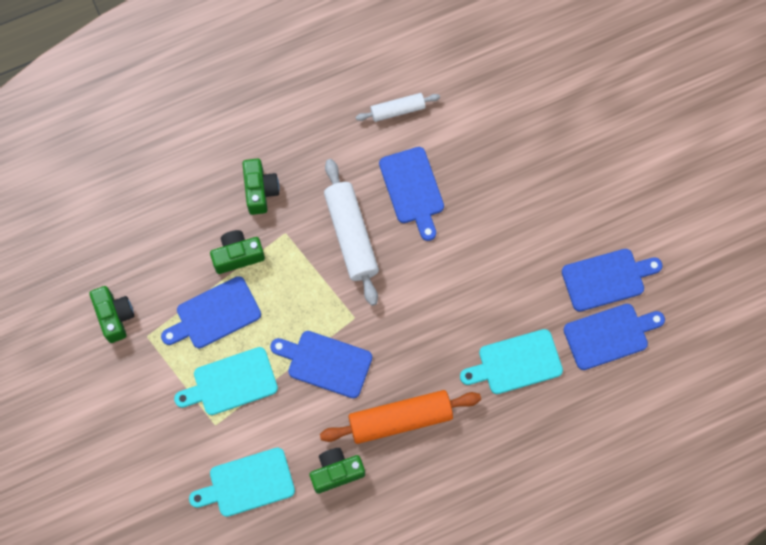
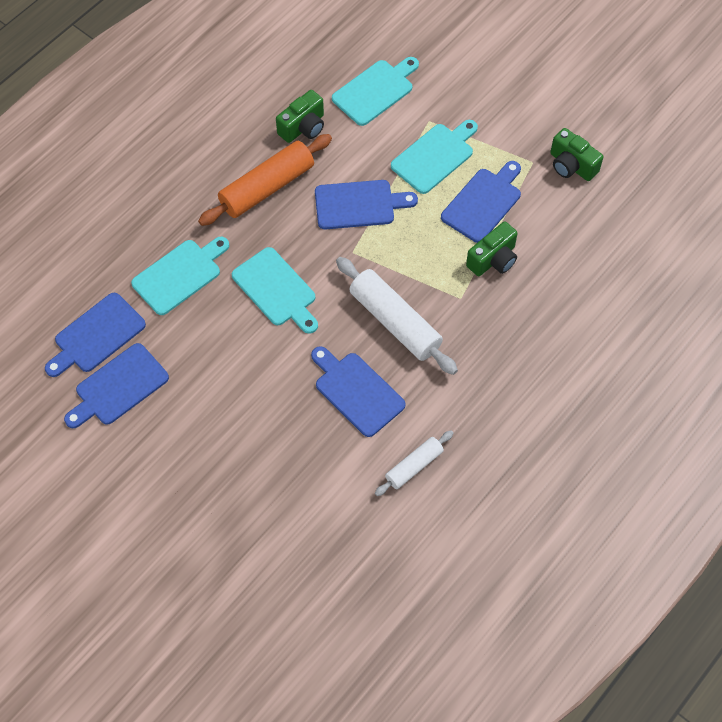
camera: 155 degrees right, 10 degrees down
green camera [242,158,279,215] -> none
none -> turquoise cutting board [232,247,318,334]

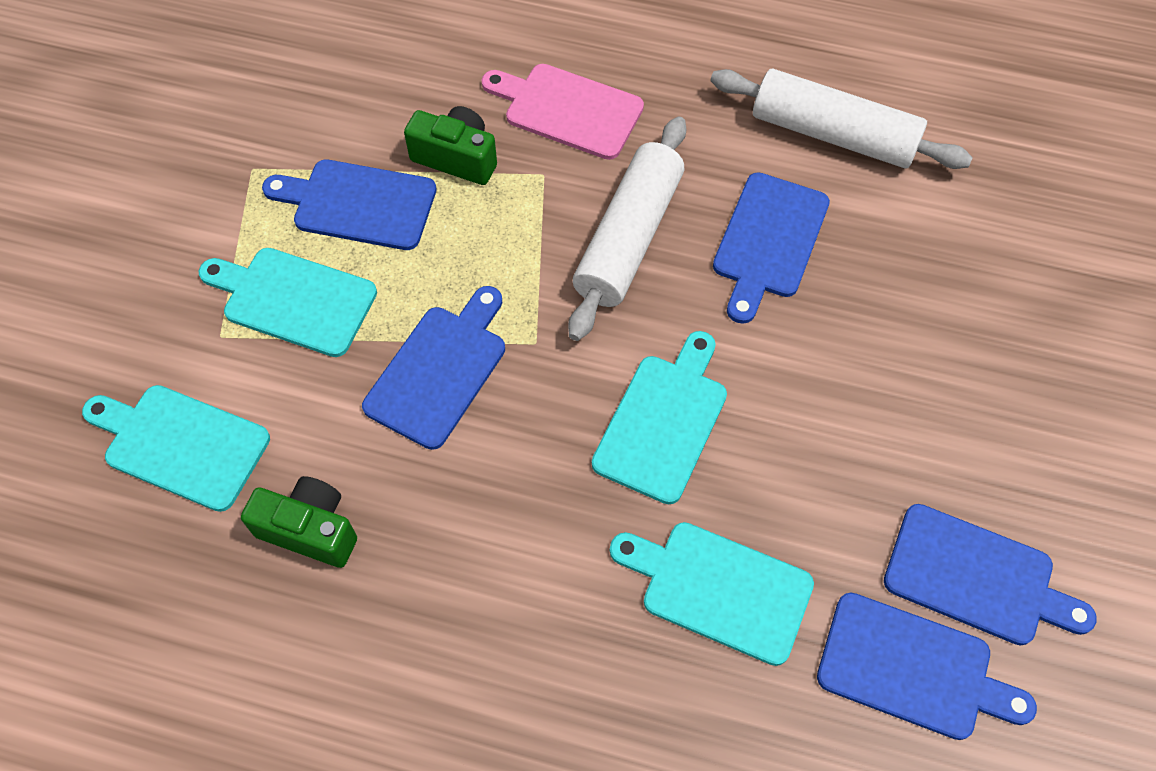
camera: 115 degrees left, 0 degrees up
orange rolling pin [198,134,332,226] -> none
blue cutting board [315,180,418,229] -> blue cutting board turned 60 degrees clockwise [362,286,505,450]
white rolling pin [375,430,454,496] -> white rolling pin [710,69,973,169], size x1.76
green camera [550,128,603,181] -> none
none -> pink cutting board [482,64,644,160]

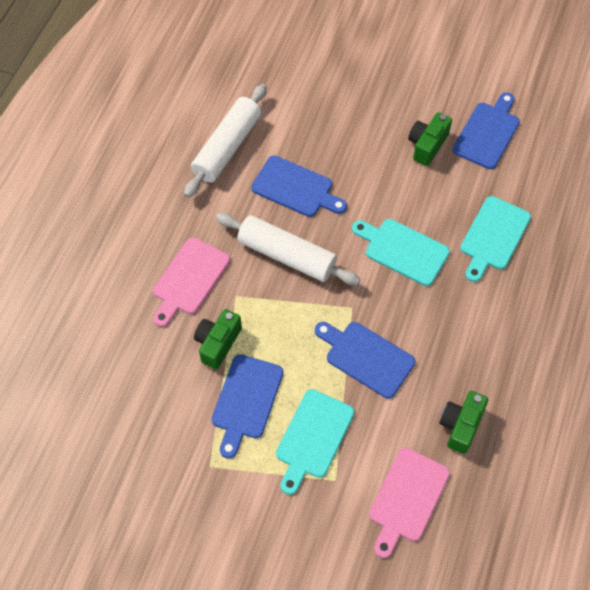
camera: 85 degrees left, 0 degrees up
turquoise cutting board [82,385,270,512] -> pink cutting board [369,447,450,558]
blue cutting board [817,593,1037,740] -> none
none -> green camera [408,112,452,166]

